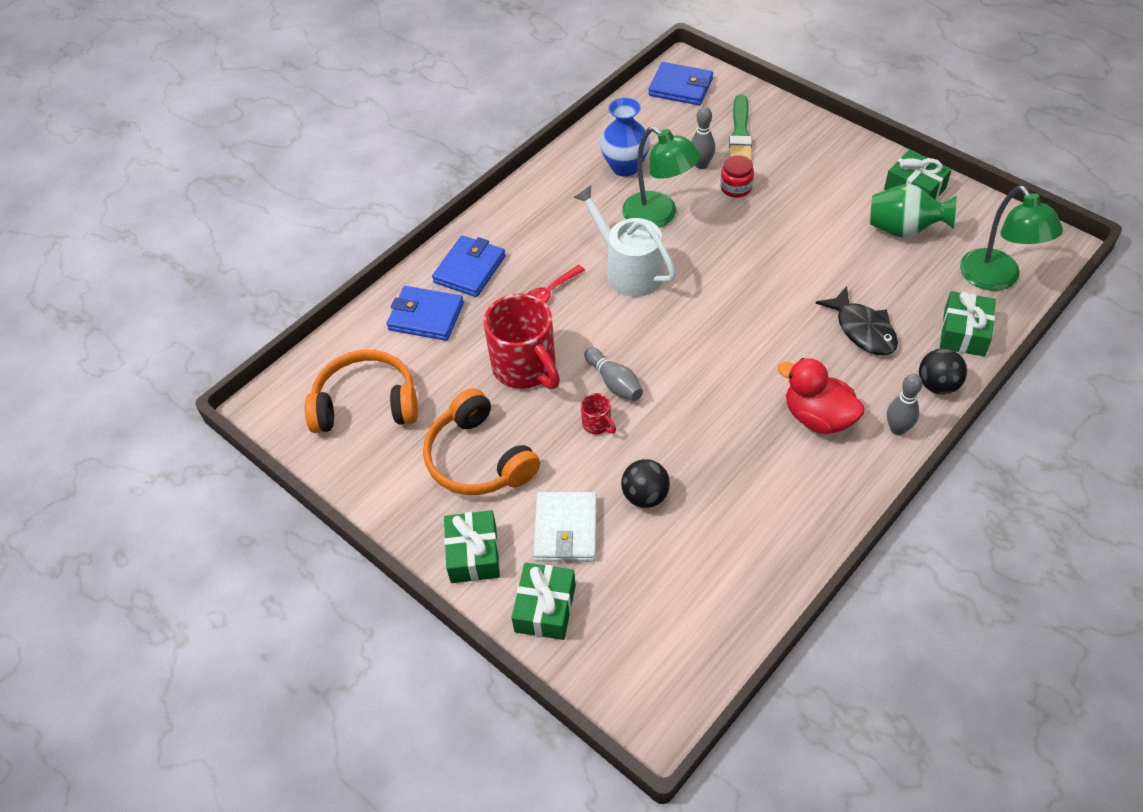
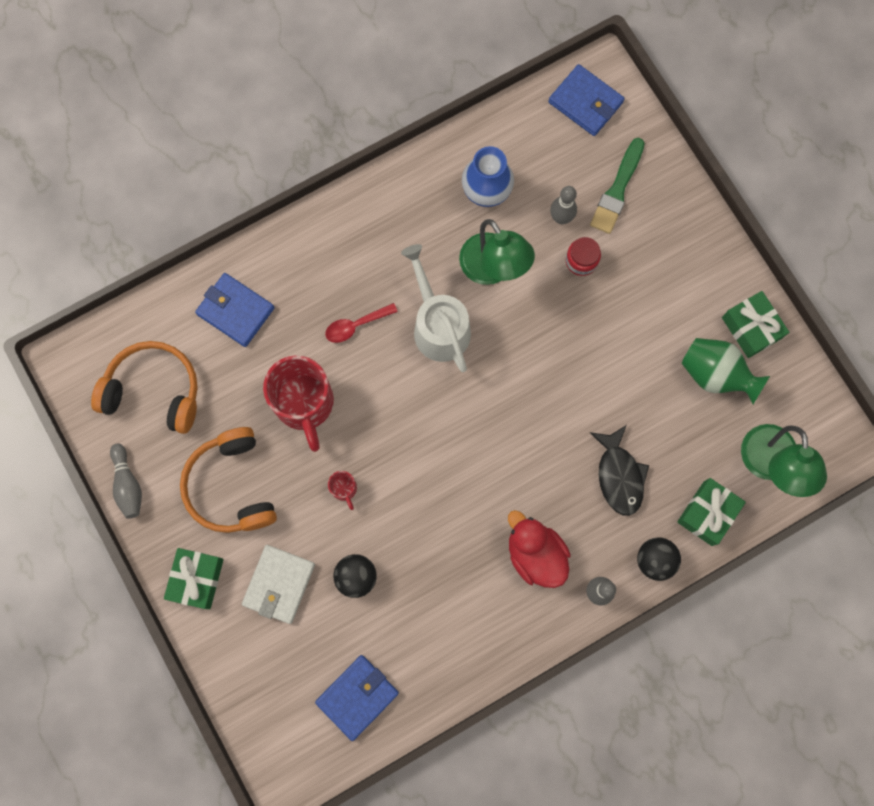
camera: 15 degrees right, 25 degrees up
blue wallet [432,235,506,297] -> blue wallet moved to [315,655,399,741]
green gift [511,563,576,640] -> none
grey bowling pin [584,347,643,401] -> grey bowling pin moved to [110,443,142,519]

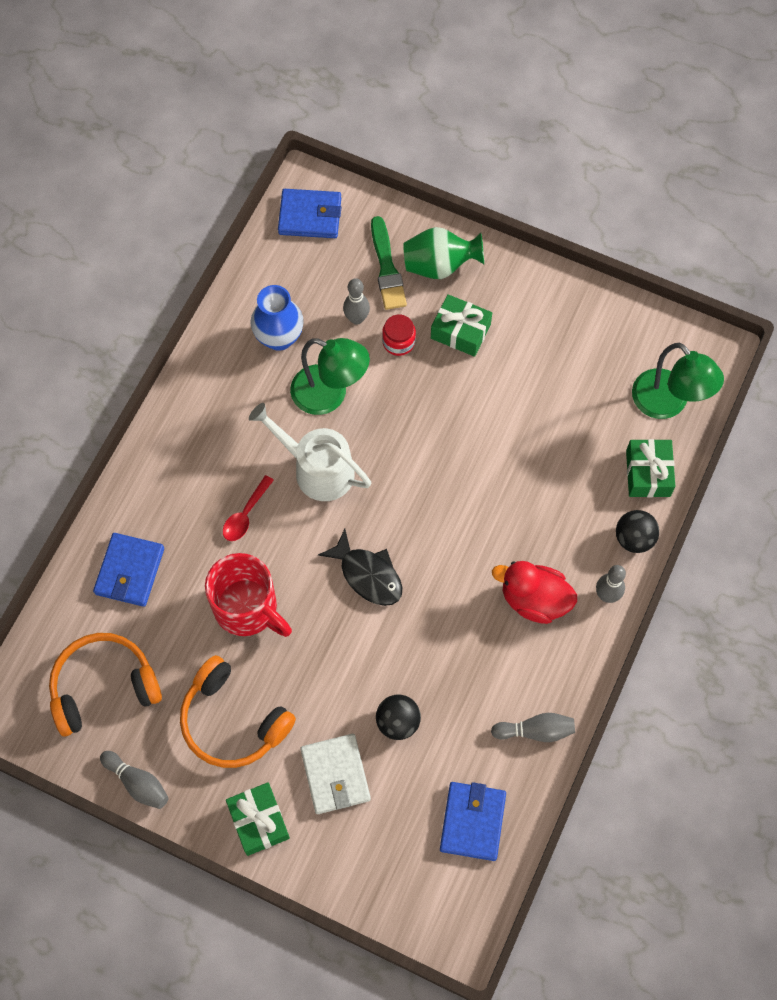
camera: 35 degrees left, 10 degrees down
blue wallet [195,273,274,347] -> blue wallet turned 75 degrees counterclockwise [93,533,164,607]
red mug [328,471,357,510] -> none
black fish [590,425,649,516] -> black fish moved to [318,529,402,606]
green vase [682,338,770,404] -> green vase moved to [403,227,484,279]
green gift [722,291,789,358] -> green gift moved to [431,294,492,357]
none -> grey bowling pin [491,713,575,742]

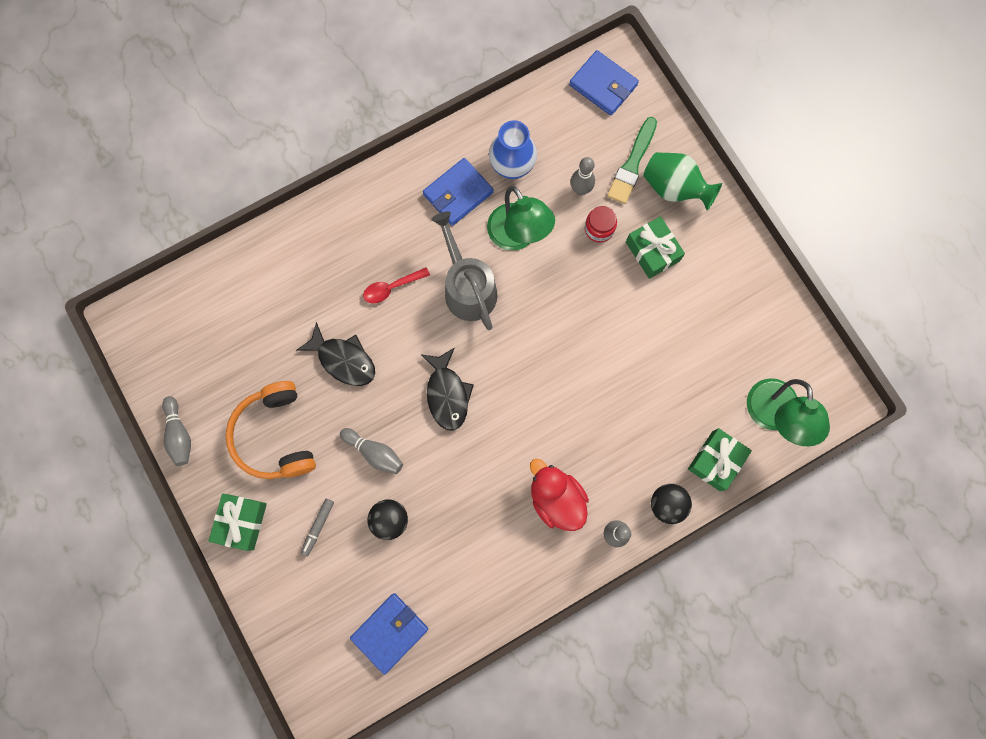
camera: 35 degrees right, 10 degrees up
orange headphones [49,633,162,736] -> none
blue wallet [93,533,164,607] -> blue wallet moved to [423,158,494,226]
red mug [205,553,292,637] -> black fish [296,322,375,386]
white watering can [249,403,371,501] -> grey watering can [431,211,498,330]
white wallet [300,734,371,814] -> grey marker [301,499,334,556]
grey bowling pin [491,713,575,742] -> grey bowling pin moved to [340,428,403,474]

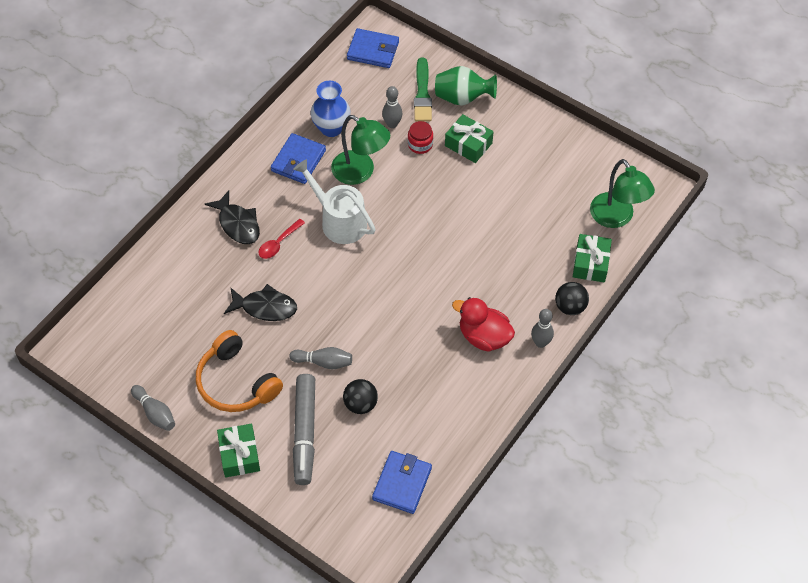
camera: 25 degrees left, 20 degrees down
grey marker [301,499,334,556] -> grey marker [293,374,315,485], size x2.21
black fish [421,347,474,430] -> black fish moved to [205,190,260,244]
grey watering can [431,211,498,330] -> white watering can [293,159,376,244]

